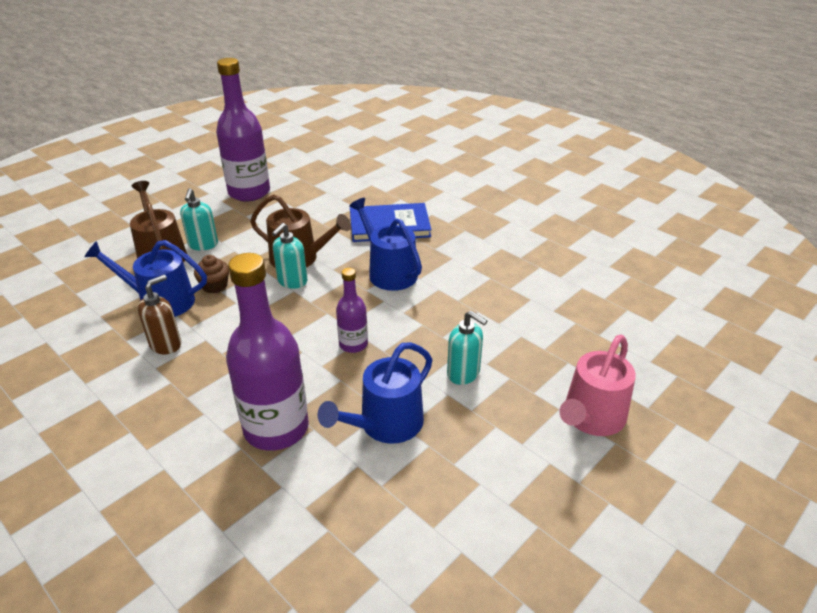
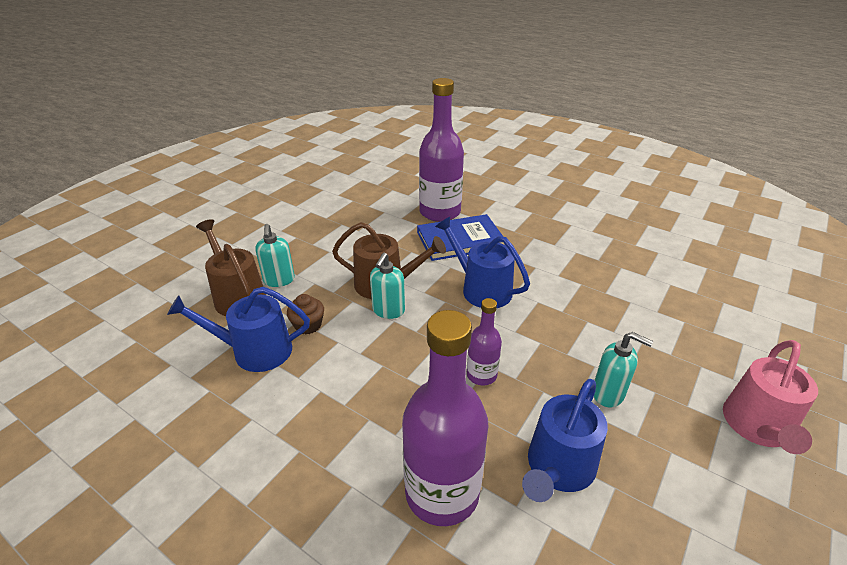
camera: 10 degrees left, 0 degrees up
brown soap dispenser [138,275,181,354] -> none
purple bottle [216,58,270,201] -> purple bottle moved to [419,78,464,222]

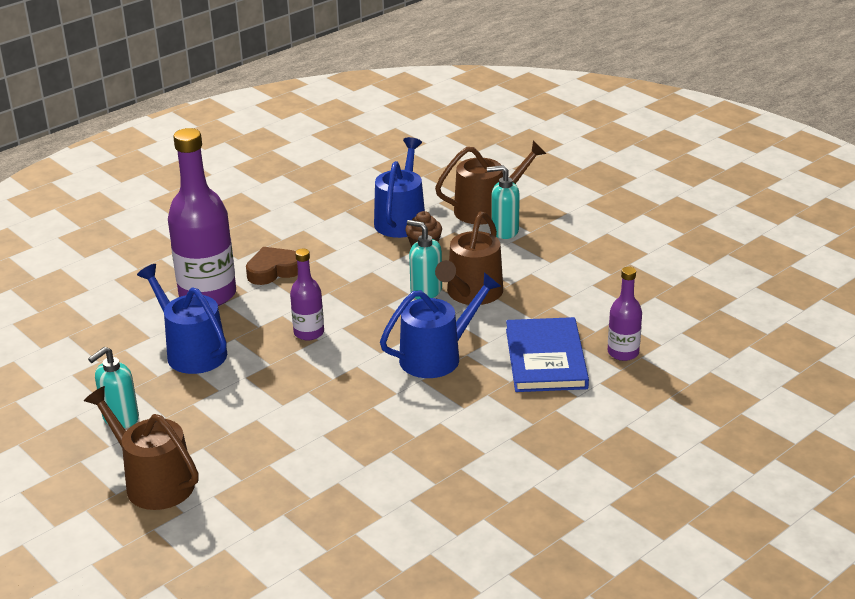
camera: 105 degrees right, 5 degrees down
purple bottle [419,78,464,222] -> purple bottle [608,267,642,361], size x0.51
turquoise soap dispenser [594,332,653,407] -> turquoise soap dispenser moved to [88,347,139,428]
pink watering can [723,340,818,454] -> brown watering can [84,386,199,510]
none -> brown heart [246,247,298,285]

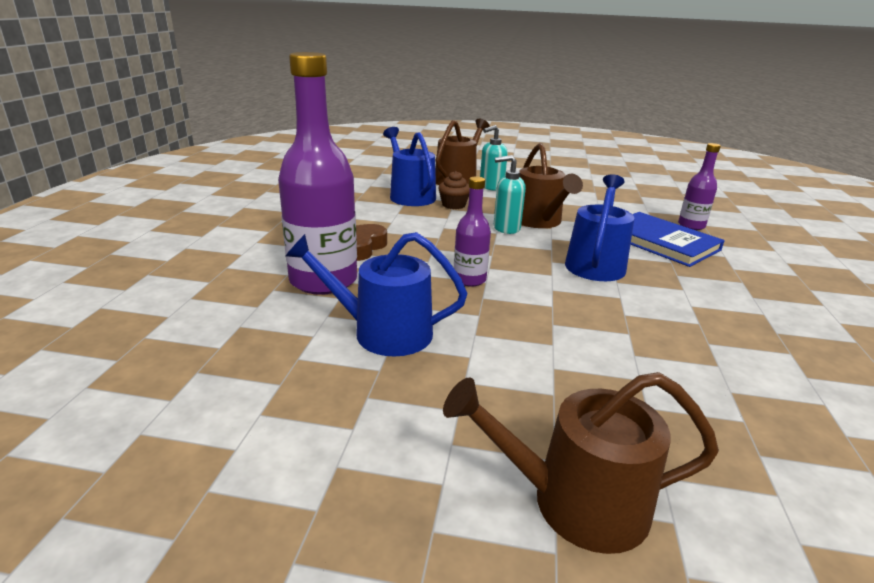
camera: 40 degrees left, 5 degrees down
turquoise soap dispenser [88,347,139,428] -> none

